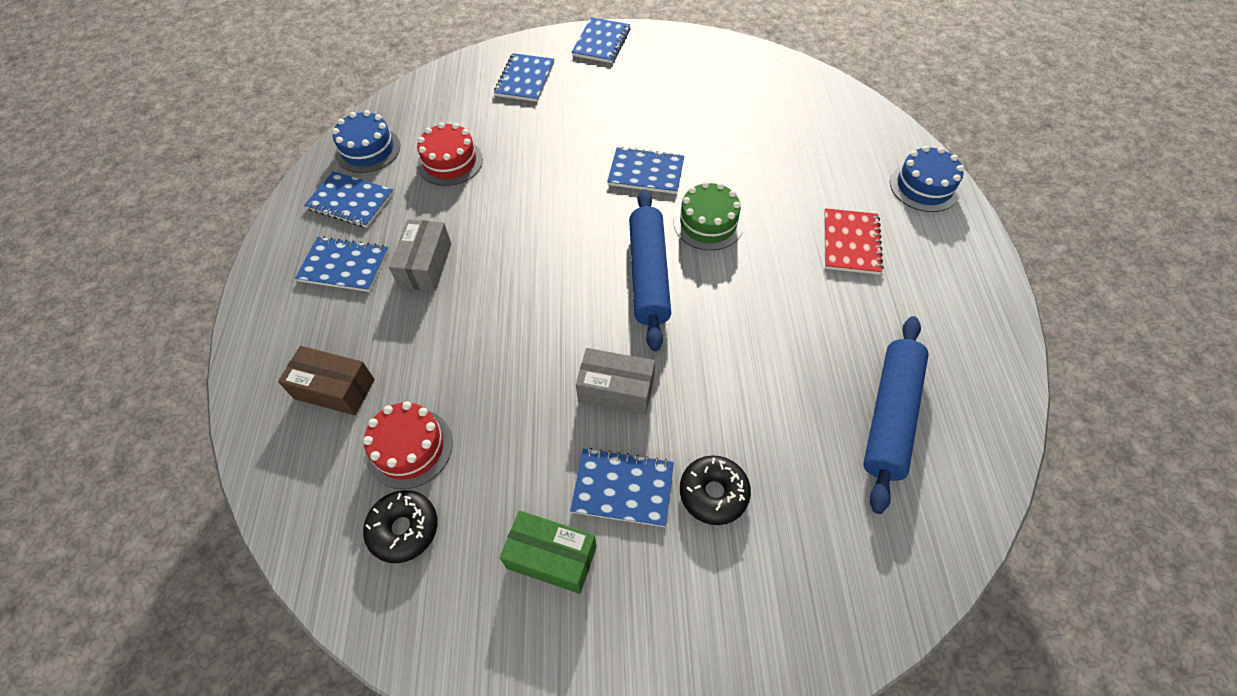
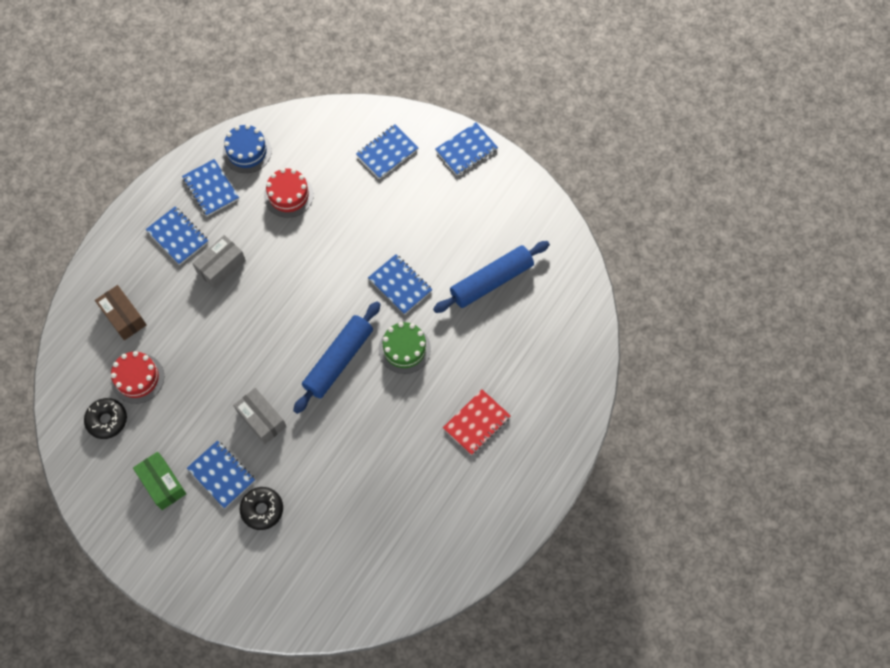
camera: 35 degrees right, 10 degrees up
blue rolling pin [863,316,928,514] -> blue rolling pin moved to [433,241,550,313]
blue cake [890,146,964,212] -> none

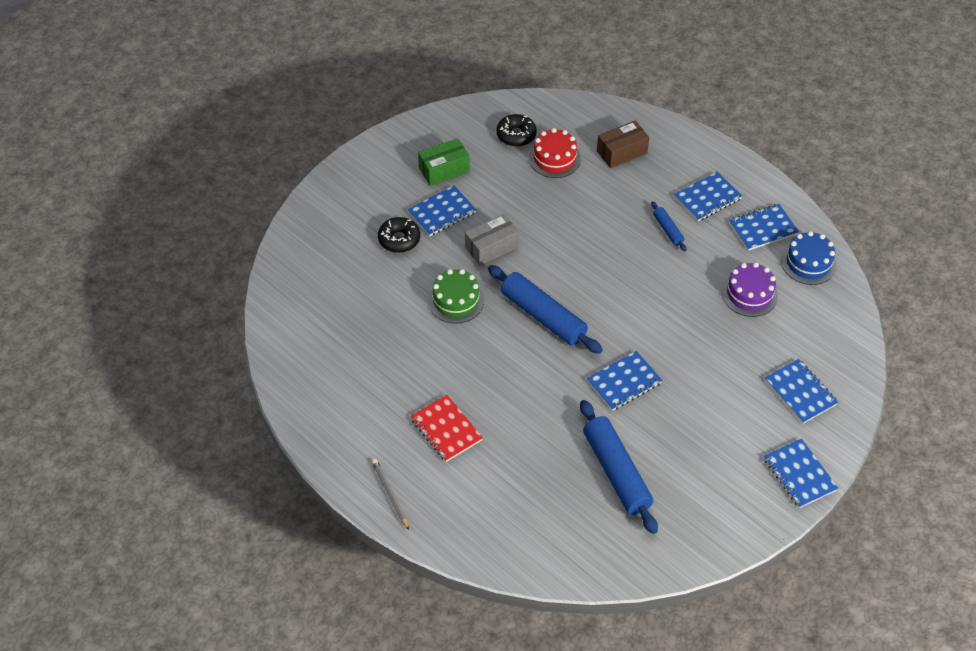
camera: 100 degrees right, 15 degrees down
grey box [192,235,246,289] -> blue rolling pin [651,201,687,251]
red cake [264,168,314,218] -> purple cake [722,262,778,317]
green cake [379,322,431,374] -> green cake moved to [428,269,484,324]
none -> grey pencil [372,459,409,530]

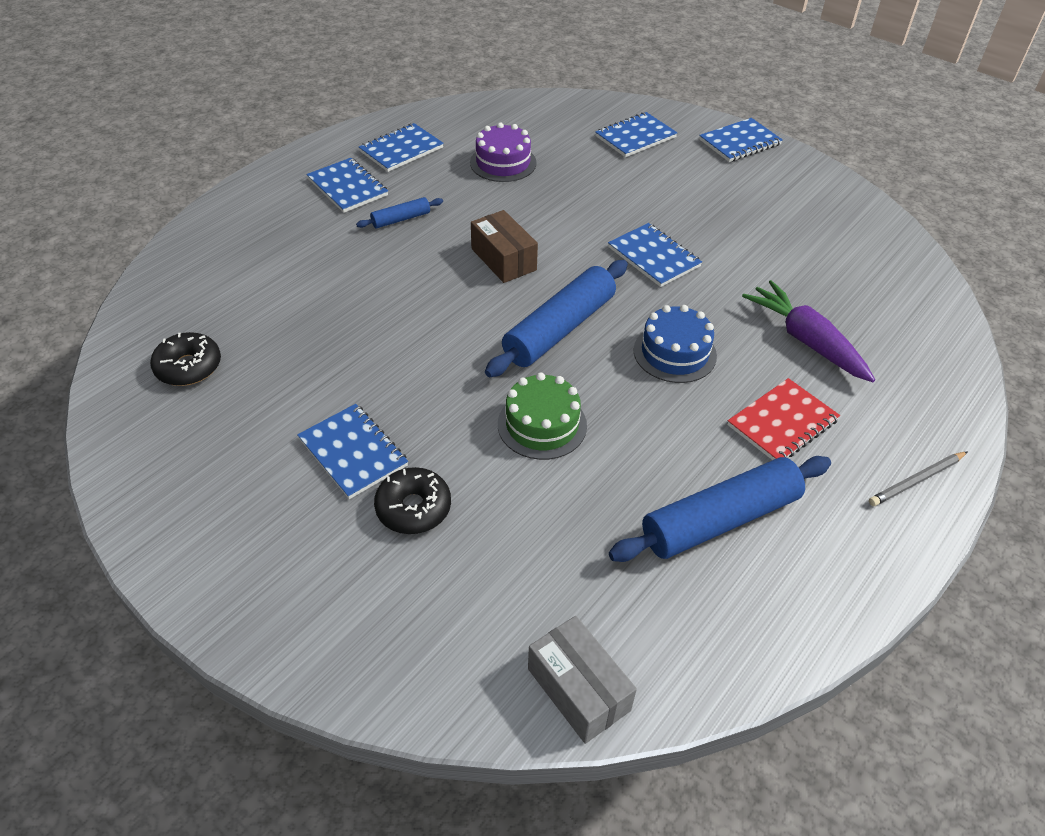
camera: 95 degrees left, 5 degrees down
green box [418,138,470,186] -> none
grey box [465,214,519,266] -> grey box moved to [528,616,637,744]
red cake [529,128,581,178] -> none
blue rolling pin [580,400,658,534] -> blue rolling pin moved to [609,456,831,562]
brown box [597,121,649,168] -> brown box moved to [471,210,538,283]
blue notebook [729,204,799,251] -> blue notebook turned 75 degrees clockwise [359,123,444,172]
blue cake [781,231,837,285] -> blue cake moved to [633,305,717,383]
none -> purple carrot [742,280,875,382]

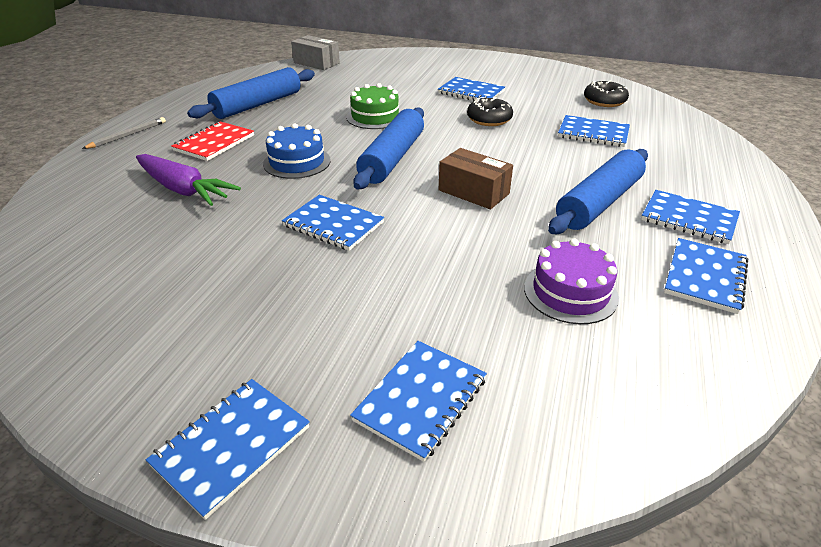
camera: 160 degrees right, 10 degrees down
blue rolling pin [356,197,443,229] -> blue rolling pin [548,149,648,234], size x2.07
black donut [374,467,451,534] -> black donut moved to [467,98,513,126]
none -> blue notebook [558,115,630,147]

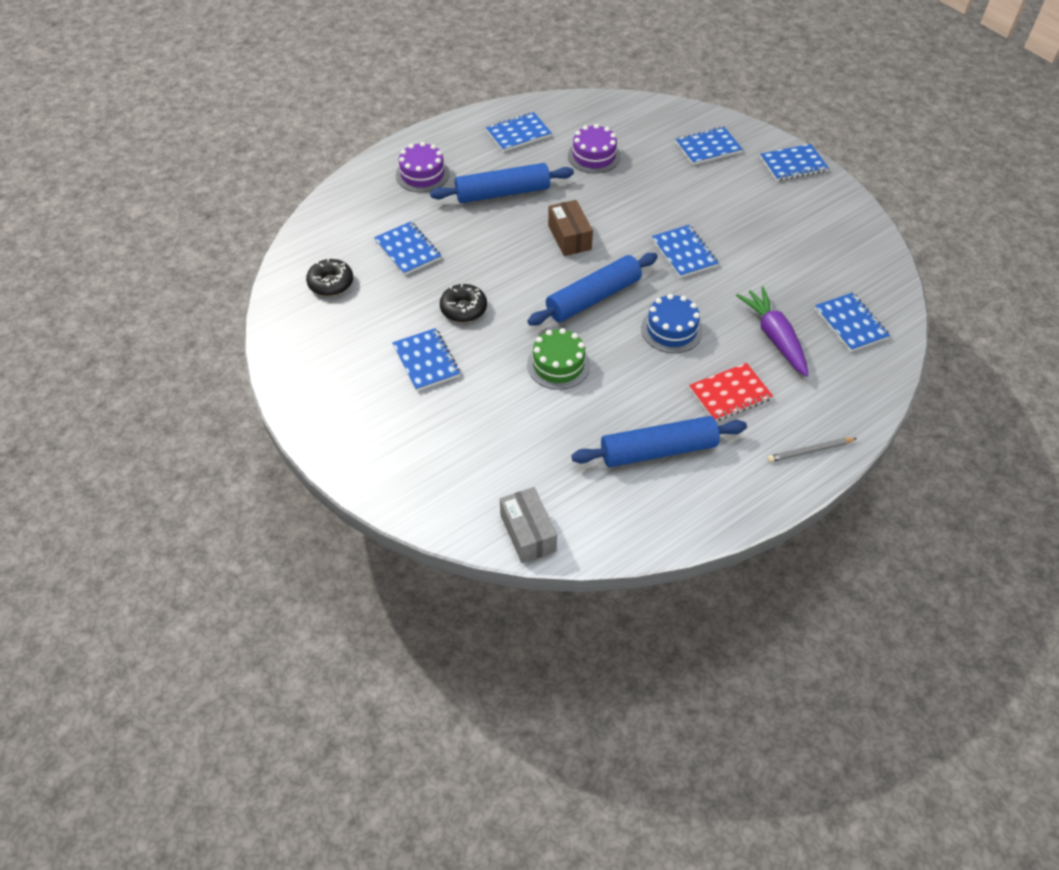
camera: 145 degrees left, 15 degrees up
blue notebook [641,190,740,244] -> blue notebook moved to [815,292,890,352]
none -> purple cake [396,142,450,192]

